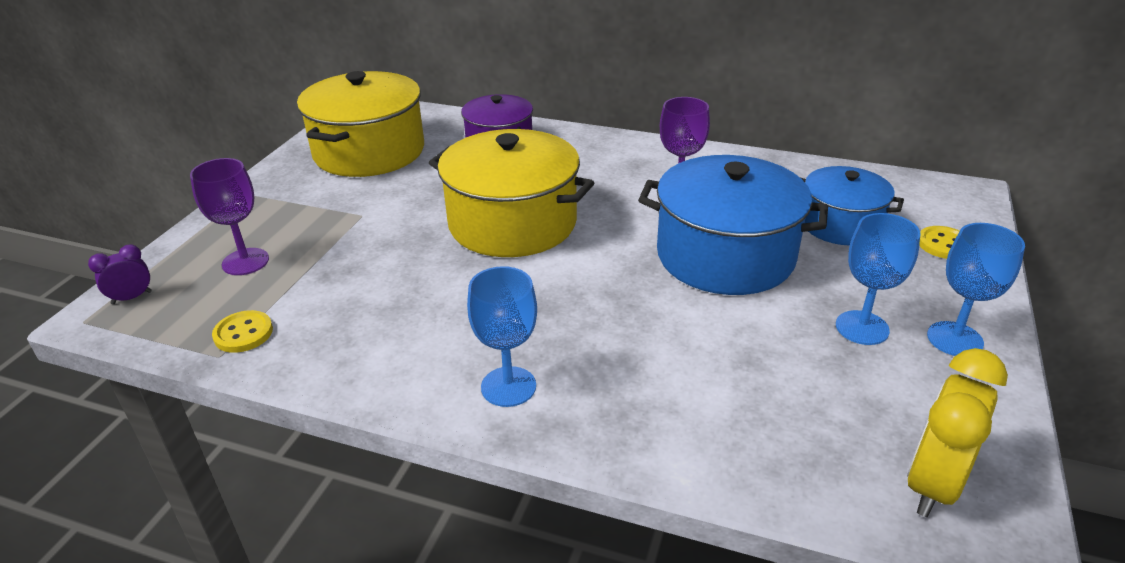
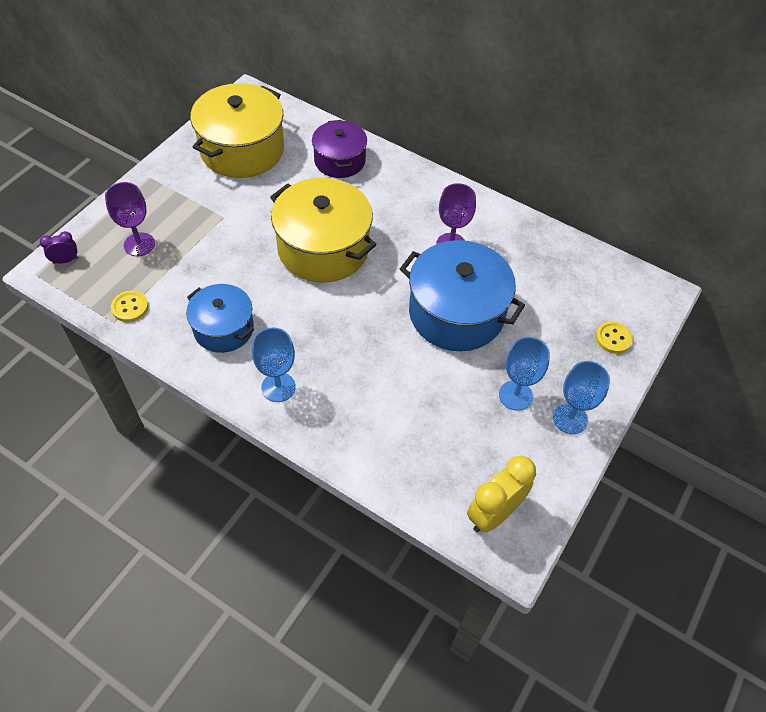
camera: 10 degrees right, 20 degrees up
blue pot [801,166,904,246] -> blue pot moved to [186,284,254,353]

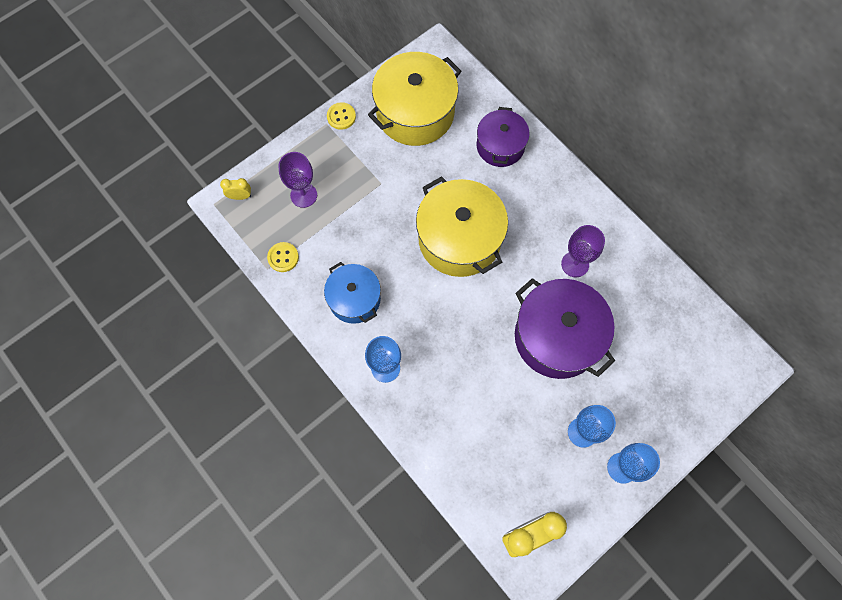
camera: 20 degrees right, 15 degrees up
purple clock [40,231,78,264] -> yellow clock [220,178,251,200]
blue pot [400,240,525,351] -> purple pot [515,278,615,379]
yellow button [596,321,633,354] -> yellow button moved to [327,102,356,130]

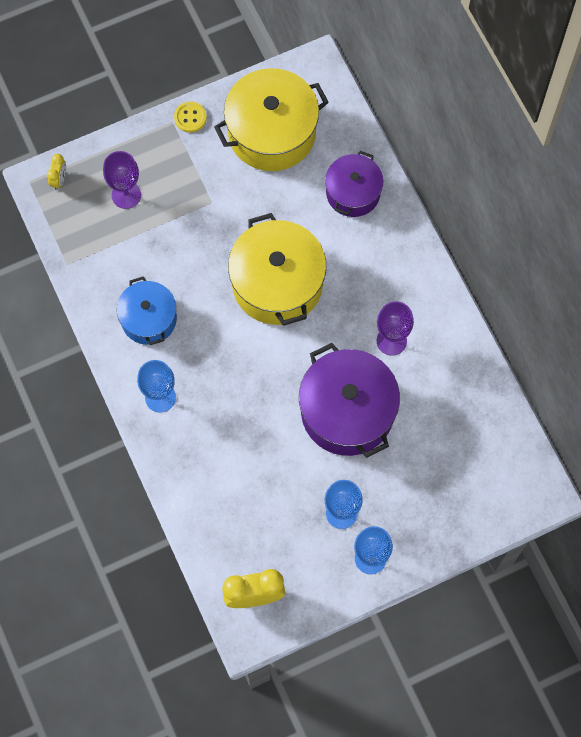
camera: 15 degrees right, 0 degrees up
yellow clock [220,178,251,200] -> yellow clock turned 90 degrees clockwise [47,154,66,190]
yellow button [267,242,299,272] -> none

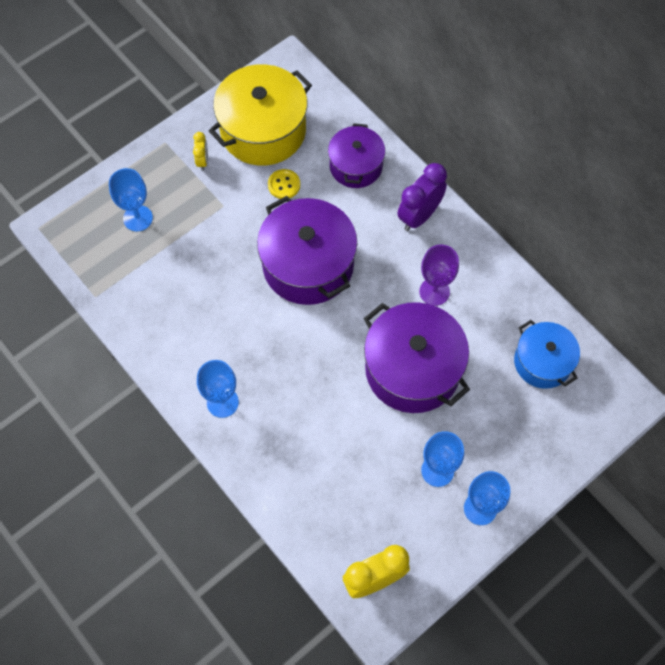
camera: 15 degrees left, 5 degrees down
yellow clock [47,154,66,190] -> yellow clock moved to [193,132,208,171]
purple goblet [103,151,141,209] -> blue goblet [109,168,153,232]
blue pot [117,276,177,345] -> blue pot moved to [514,320,580,389]
yellow button [174,101,207,133] -> yellow button moved to [268,169,300,199]
yellow pot [228,213,326,326] -> purple pot [257,196,357,305]
none -> purple clock [397,163,447,231]

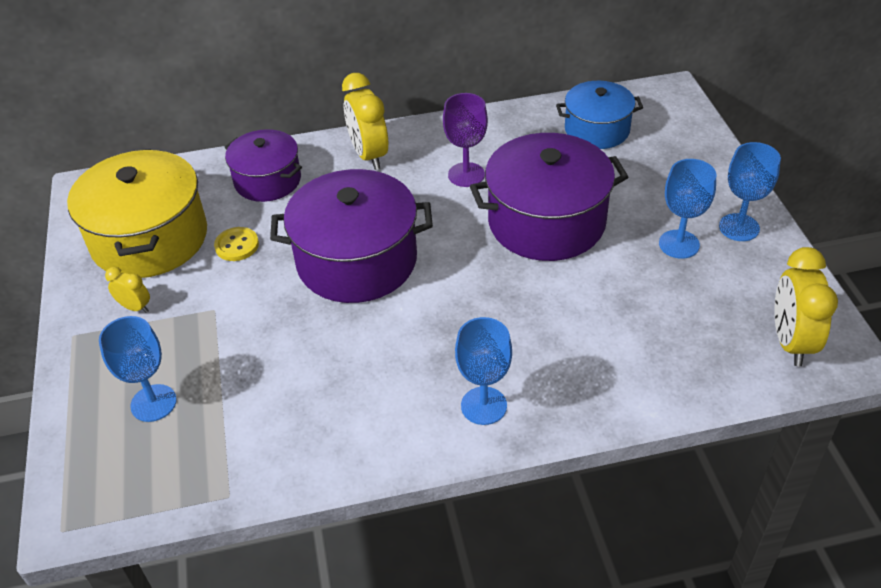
camera: 60 degrees left, 20 degrees down
purple clock [397,163,447,231] -> yellow clock [342,73,388,170]

